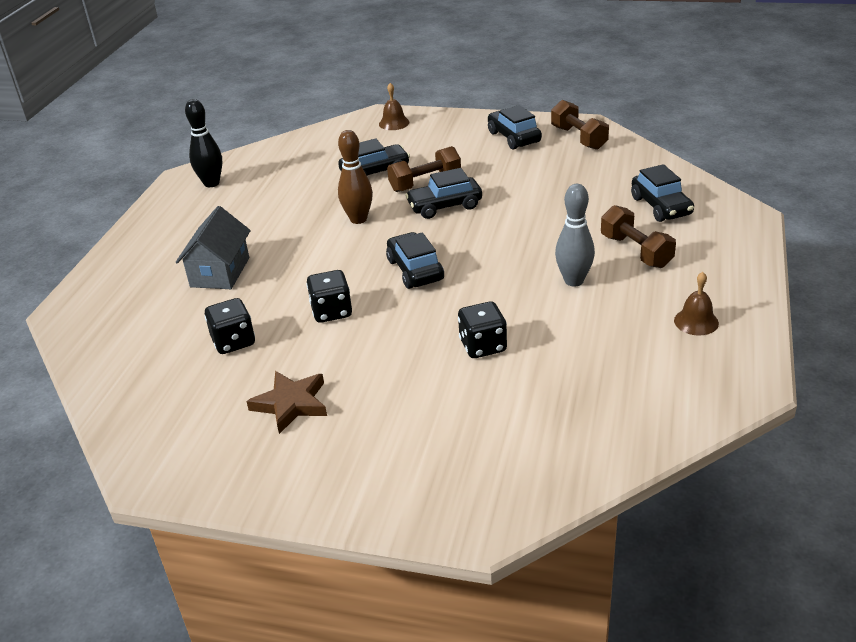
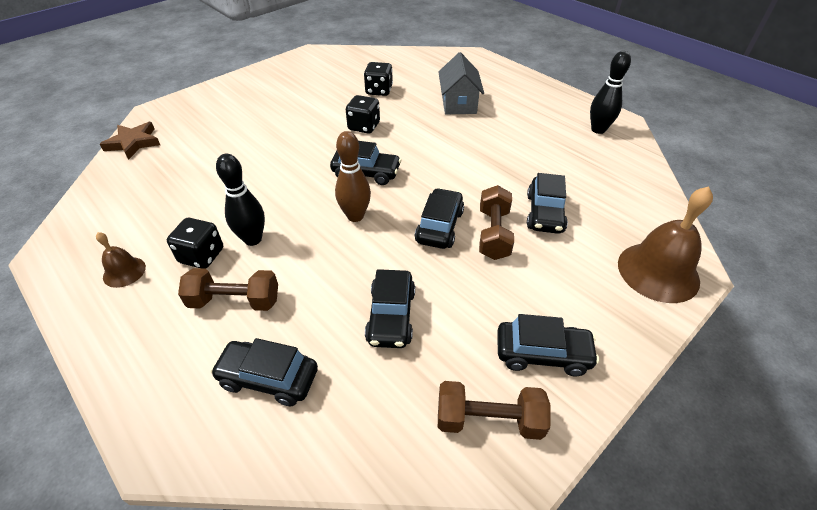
camera: 120 degrees right, 10 degrees up
grey house [176,206,251,289] -> grey house turned 45 degrees clockwise [438,52,484,114]
brown star [246,371,327,434] -> brown star moved to [100,122,160,160]
brown bowling pin [338,130,373,224] -> brown bowling pin moved to [335,131,371,222]
brown bell [379,83,409,130] -> brown bell [618,186,713,303], size x1.95
black dice [458,302,507,358] -> black dice moved to [167,218,223,269]
grey bowling pin [555,184,595,287] -> black bowling pin [216,154,265,246]
none -> black car [365,269,415,348]

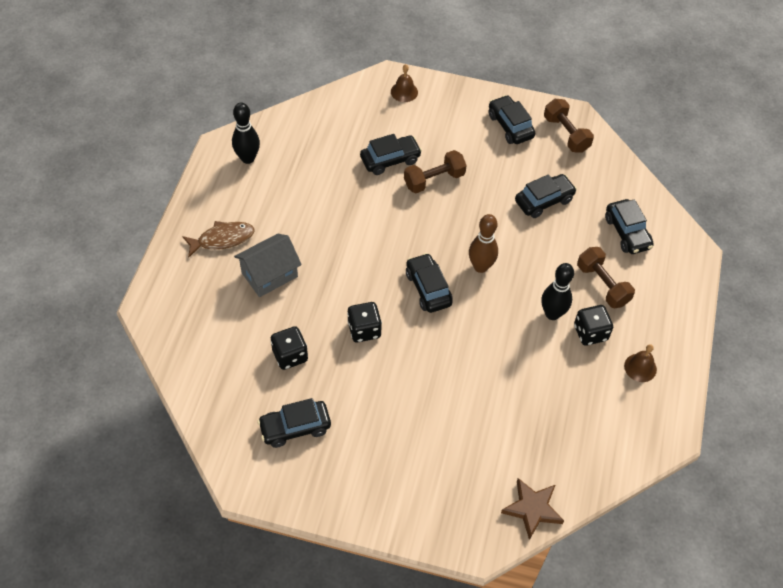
camera: 125 degrees left, 10 degrees up
black car [415,188,464,249] -> black car moved to [257,398,331,448]
brown bell [618,186,713,303] -> brown bell [391,64,418,102], size x0.51
none -> brown fish [182,221,254,258]

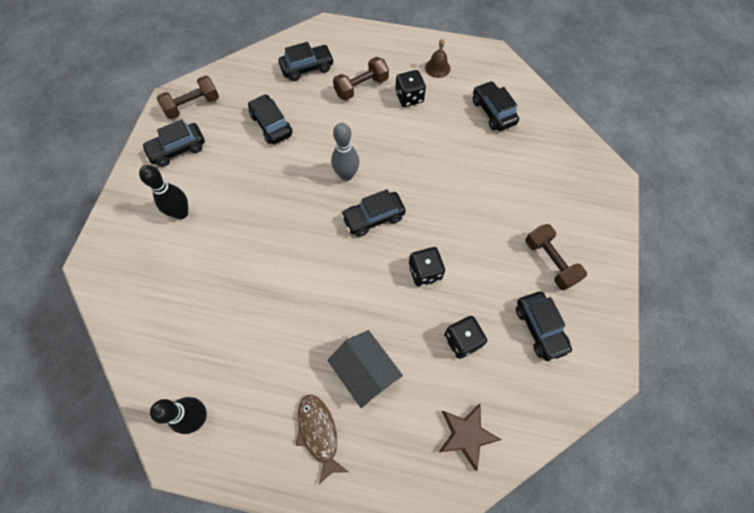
camera: 90 degrees left, 10 degrees up
black car [360,134,422,175] -> black car moved to [473,81,519,131]
brown bell [391,64,418,102] -> none
brown dumbbell [404,150,467,193] -> brown dumbbell moved to [525,224,587,290]
brown bowling pin [469,214,498,273] -> grey bowling pin [331,123,360,181]
brown star [501,478,564,540] -> brown star moved to [439,403,502,471]
black bowling pin [541,263,574,320] -> black bowling pin moved to [139,165,188,219]

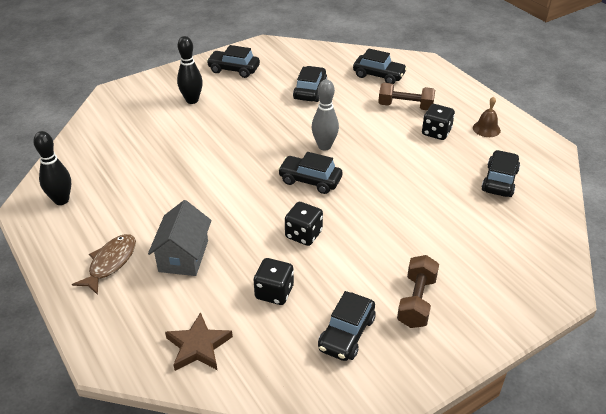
camera: 45 degrees right, 25 degrees down
brown dumbbell [157,75,219,119] -> none

